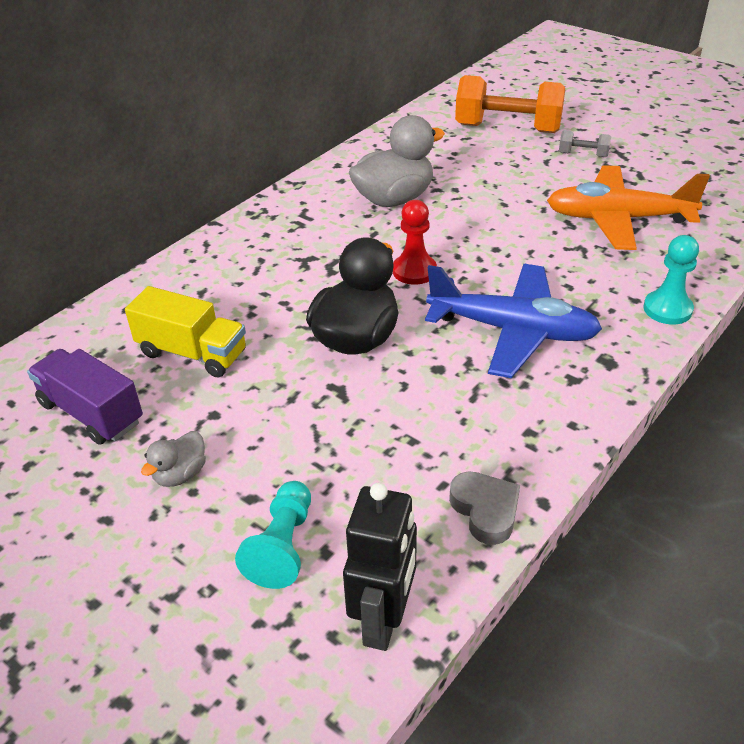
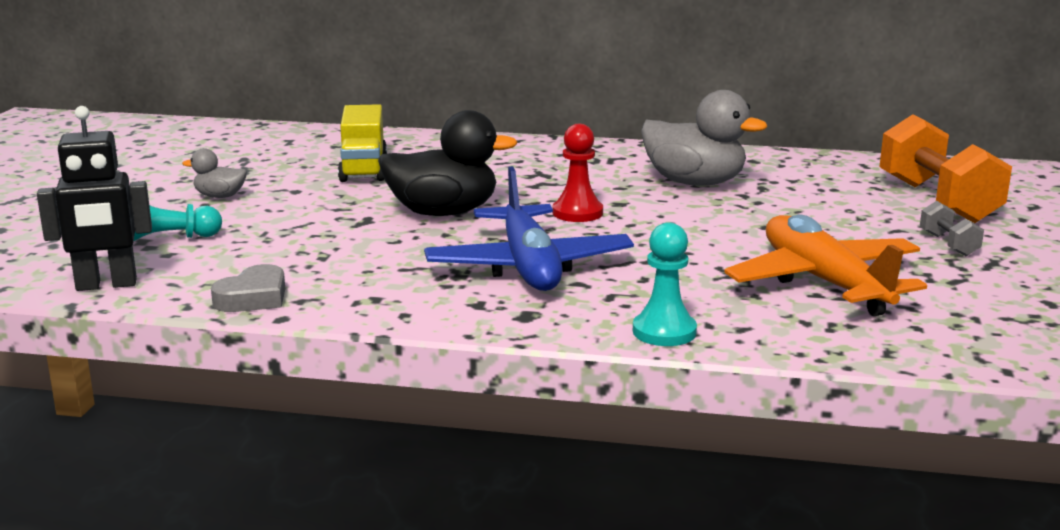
camera: 60 degrees right, 20 degrees down
purple truck [27,349,143,445] -> none

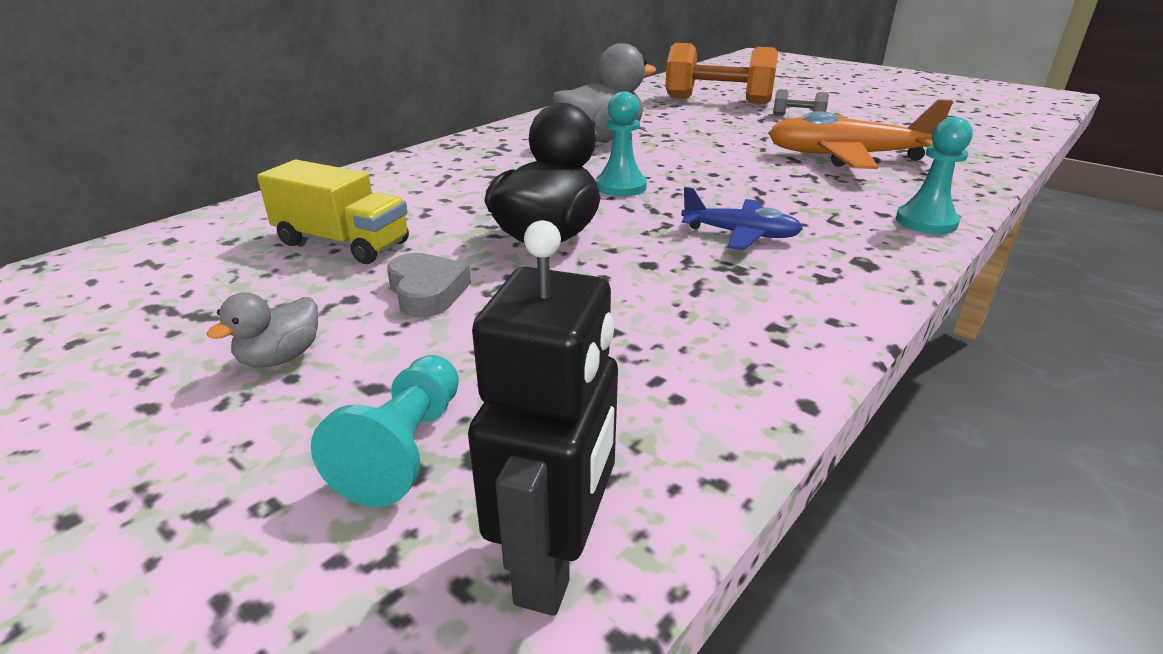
camera: 60 degrees left, 10 degrees up
grey heart [211,264,285,312] -> grey heart moved to [387,253,471,317]
blue plane [424,166,634,291] -> blue plane [681,187,803,250], size x0.55
red pawn [553,124,603,222] -> turquoise pawn [596,92,647,197]

